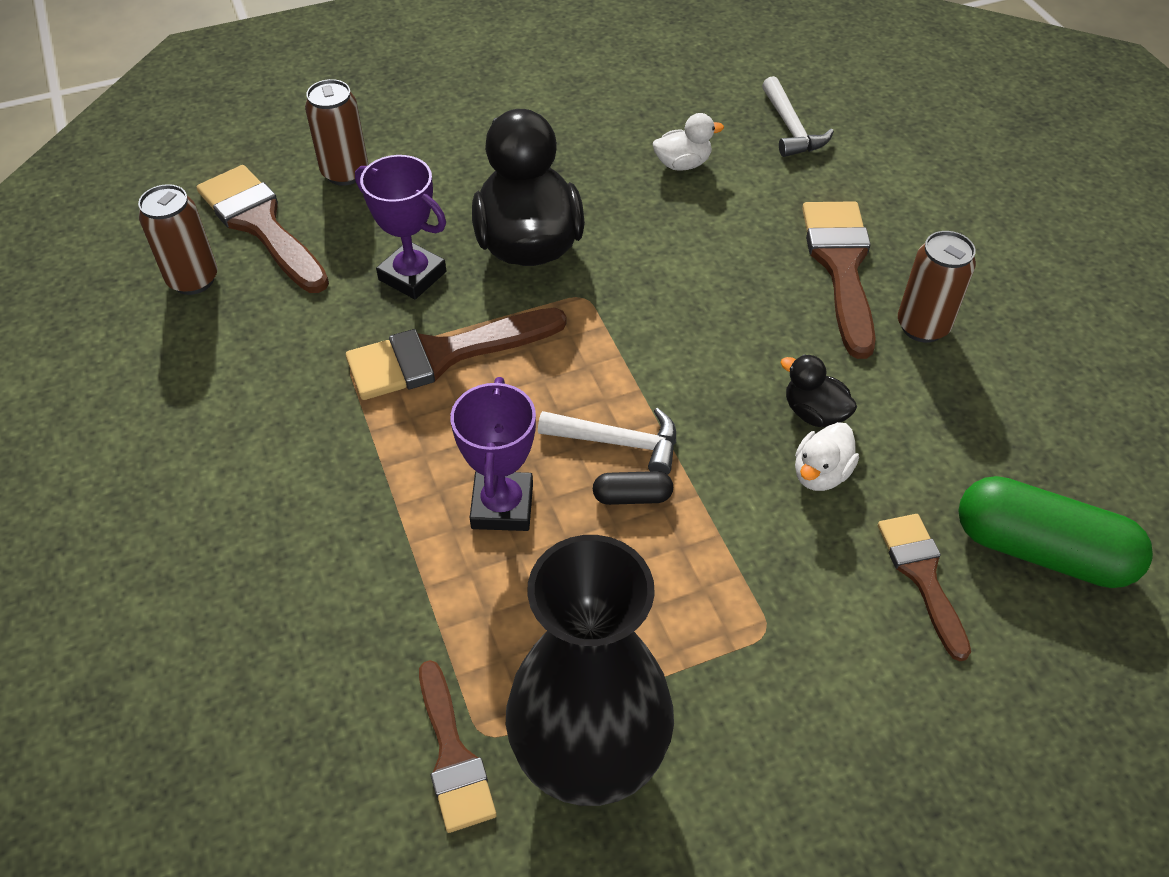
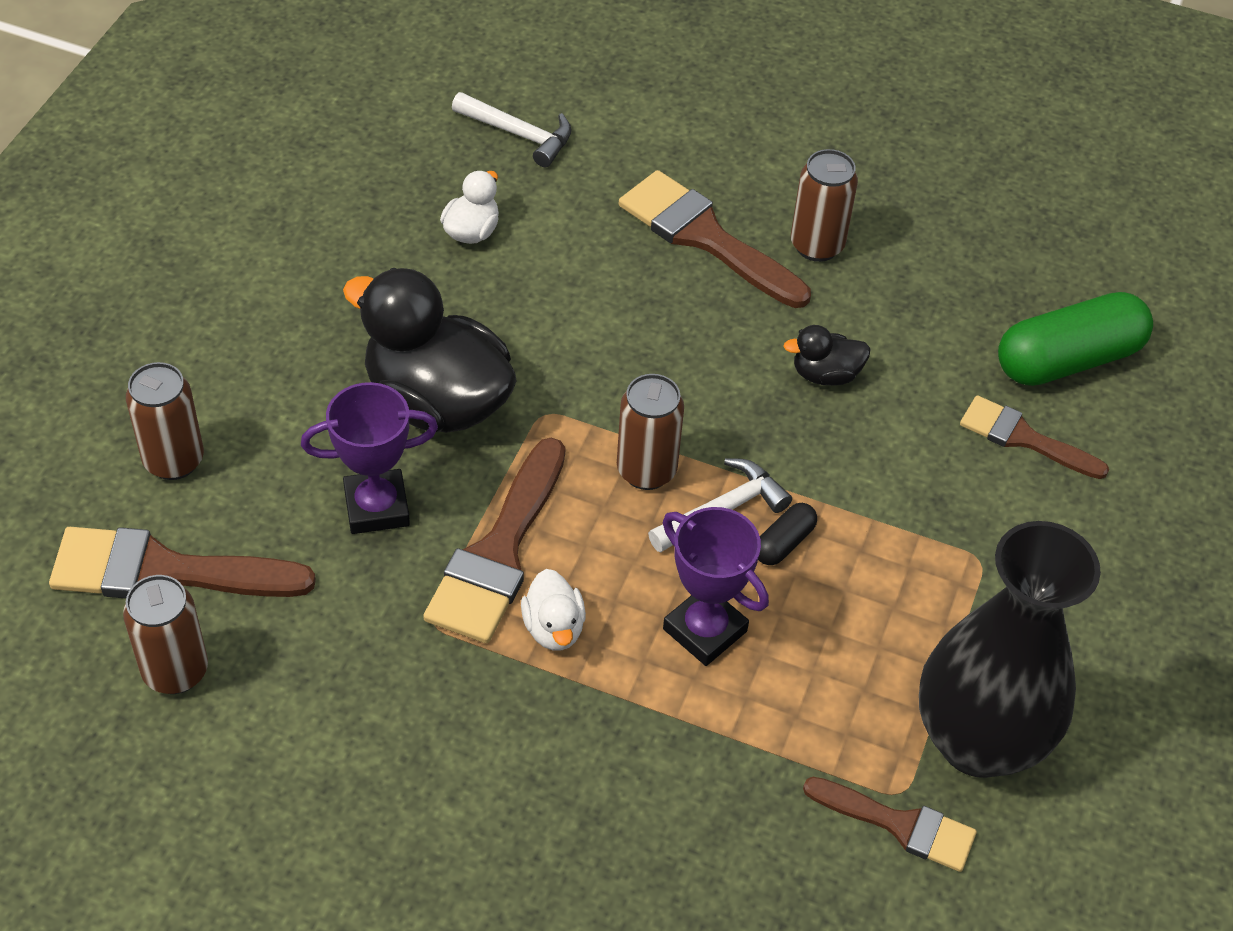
camera: 50 degrees left, 0 degrees up
white duck [795,422,859,491] -> white duck moved to [521,569,586,651]
none -> brown can [617,374,684,490]

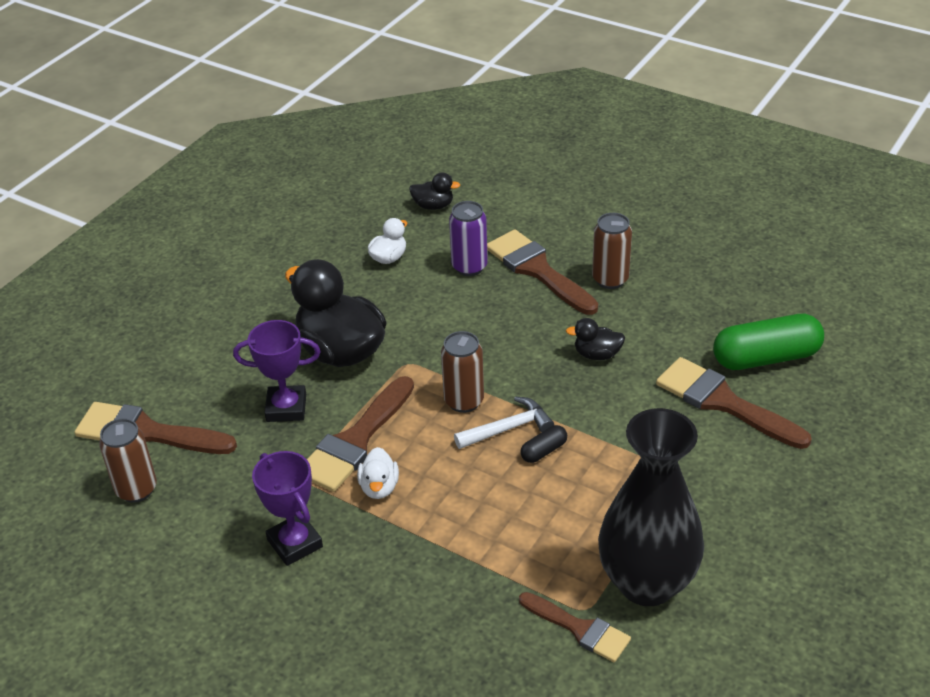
camera: 15 degrees right, 10 degrees down
brown can [126,362,204,480] -> none
white hammer [452,92,572,167] -> black duck [409,172,460,210]
purple trophy [663,507,769,666] -> purple trophy moved to [252,451,323,566]
brown brush [960,395,1109,479] -> brown brush [656,357,812,449], size x1.59
none -> purple can [449,201,488,276]

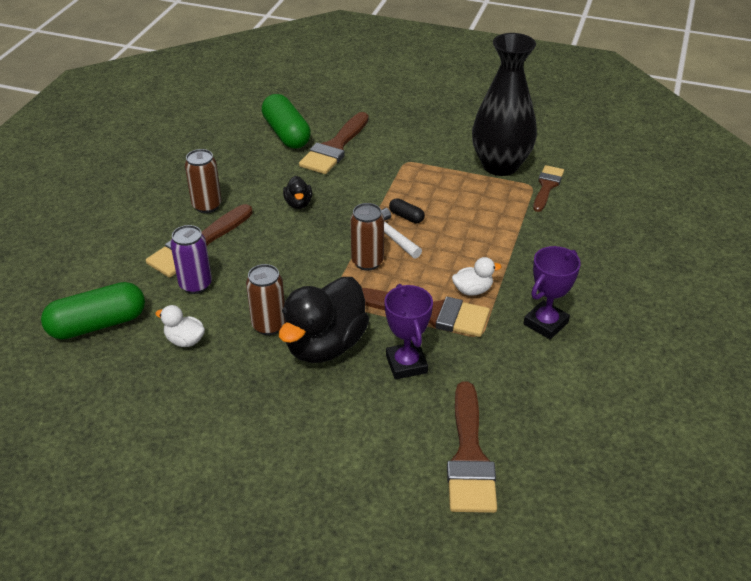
camera: 105 degrees left, 0 degrees up
brown can [99,418,157,503] -> brown can moved to [246,264,286,335]
black duck [409,172,460,210] -> green capsule [41,282,145,339]

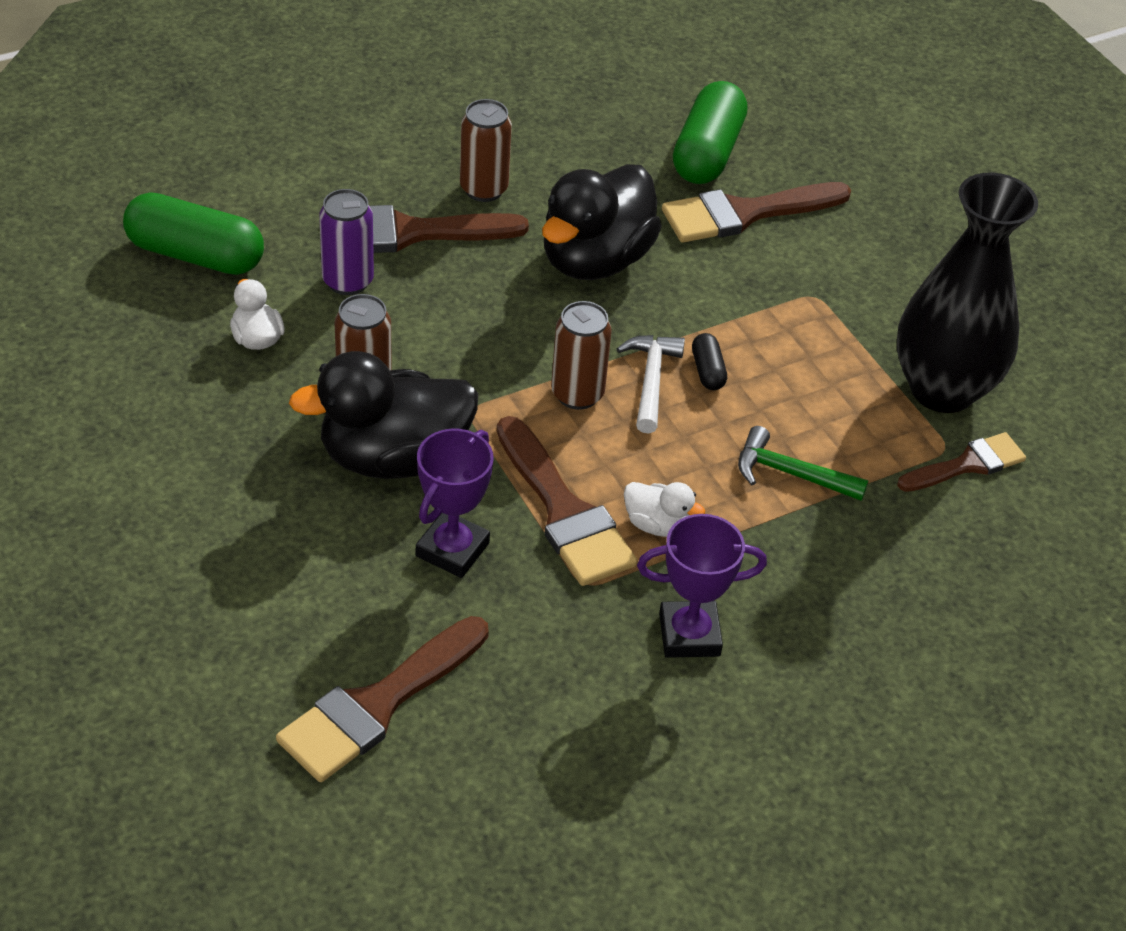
camera: 40 degrees right, 5 degrees up
black duck [283,176,312,209] -> black duck [542,164,662,280], size x2.19
none -> green hammer [738,426,869,501]

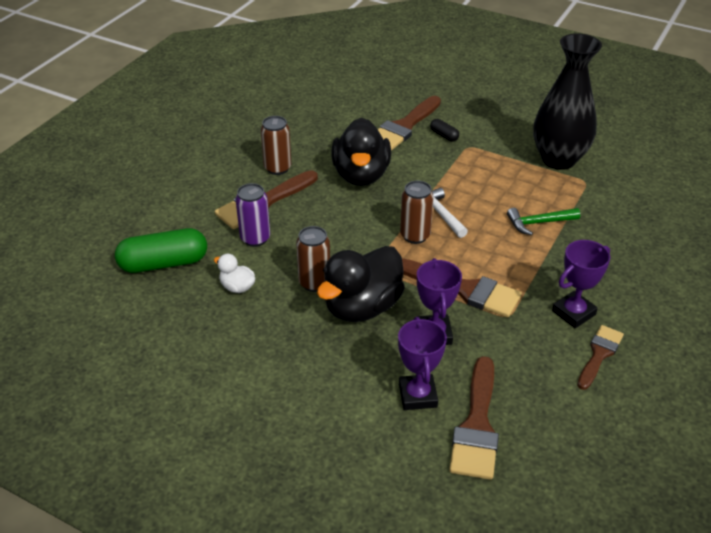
camera: 30 degrees left, 5 degrees down
white duck [624,482,705,537] -> none
green capsule [673,81,747,184] -> none
black capsule [692,333,727,390] -> black capsule moved to [430,119,459,141]
brown brush [897,432,1026,492] -> brown brush moved to [577,325,624,390]
none -> purple trophy [398,317,447,410]

